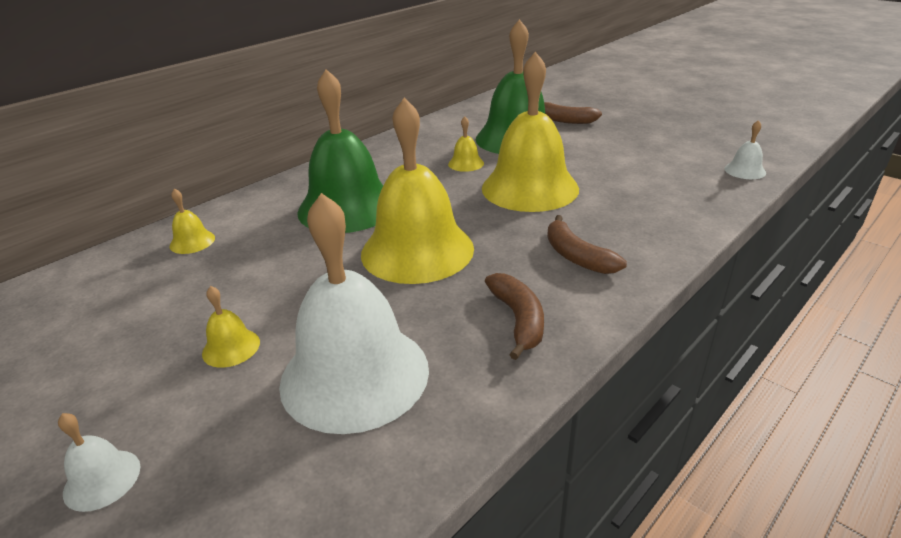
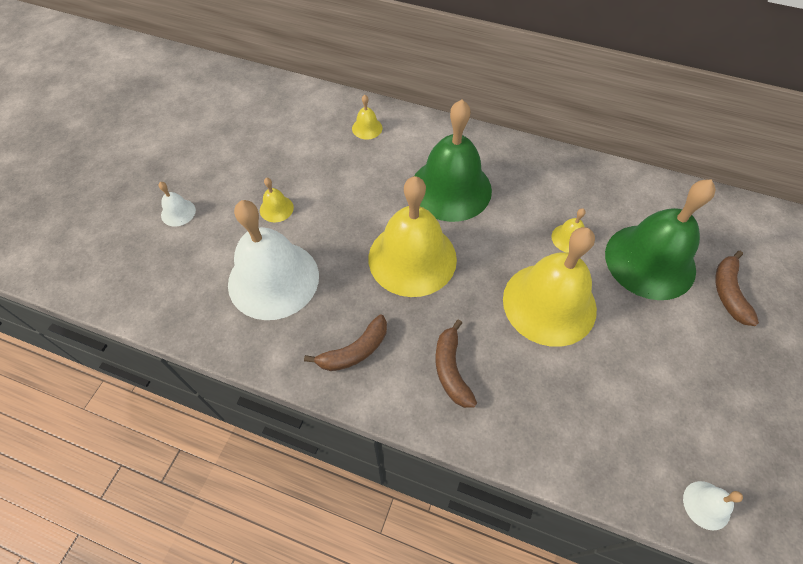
camera: 65 degrees right, 25 degrees up
brown banana [547,215,627,274] -> brown banana turned 45 degrees counterclockwise [435,319,477,408]

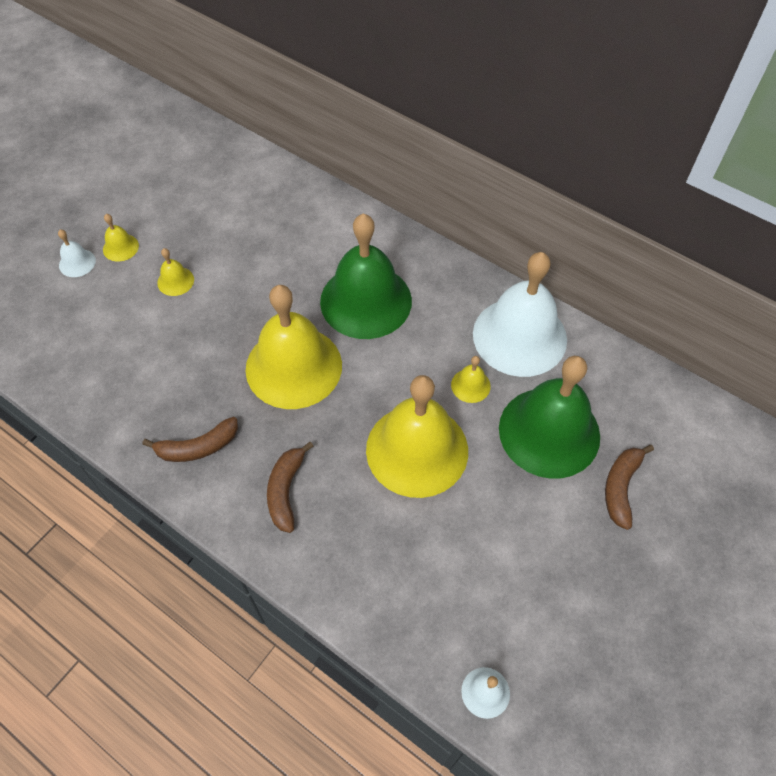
camera: 15 degrees right, 0 degrees up
white bell [228,200,319,320] -> white bell moved to [473,252,567,377]
yellow bell [352,95,382,139] -> yellow bell moved to [103,214,139,262]

